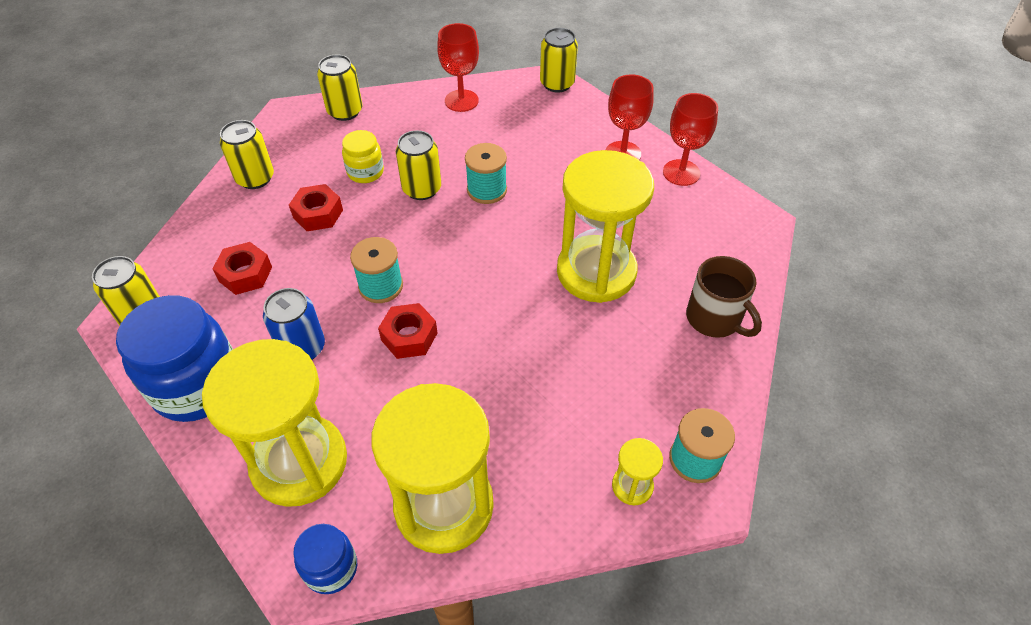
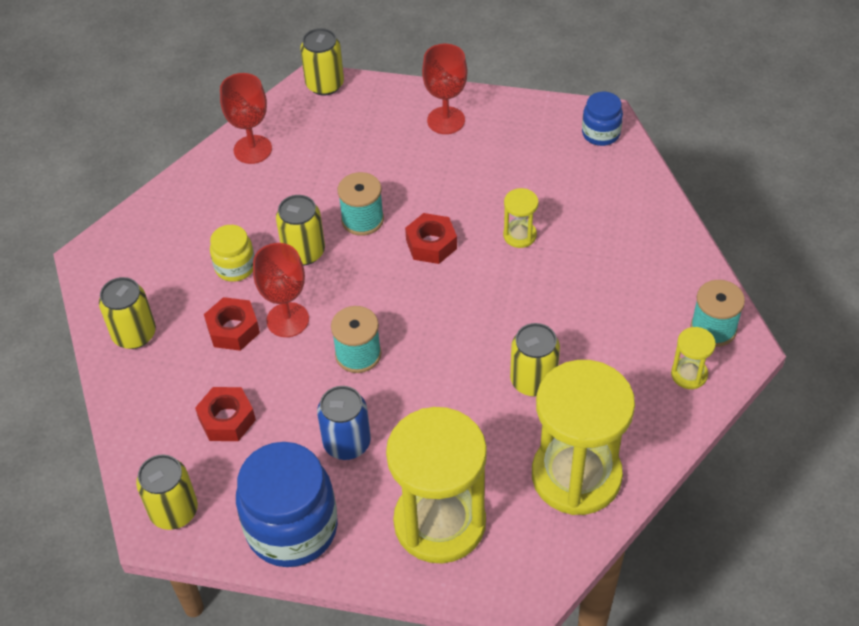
camera: 35 degrees left, 0 degrees up
blue jar [293,524,357,594] -> blue jar moved to [582,92,623,146]
yellow can [317,54,362,121] -> yellow can moved to [510,323,560,397]
red nut [378,303,438,359] -> red nut moved to [405,213,457,264]
yellow hourglass [557,150,654,303] -> yellow hourglass [503,188,539,248], size x0.42
red goblet [663,93,718,186] -> red goblet moved to [253,243,309,337]
brown mug [686,256,762,338] -> none

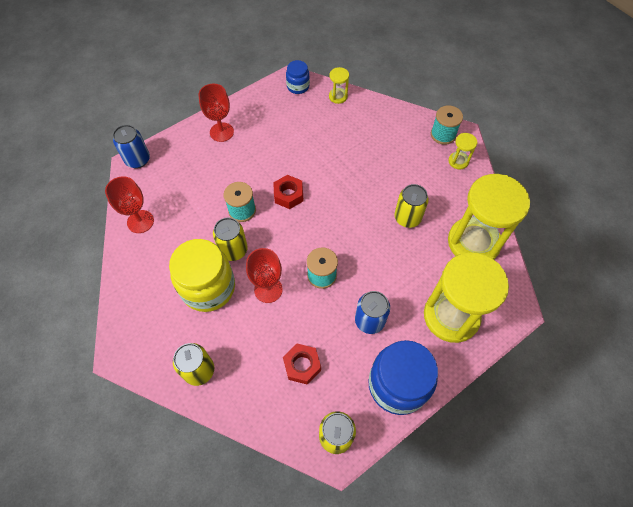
camera: 50 degrees left, 10 degrees up
red nut [204,297,260,351] -> none
yellow jar [210,225,255,282] -> yellow jar [169,239,235,312], size x1.94
yellow can [300,28,344,95] -> blue can [113,125,150,168]
yellow hourglass [503,188,539,248] -> yellow hourglass moved to [329,67,349,104]

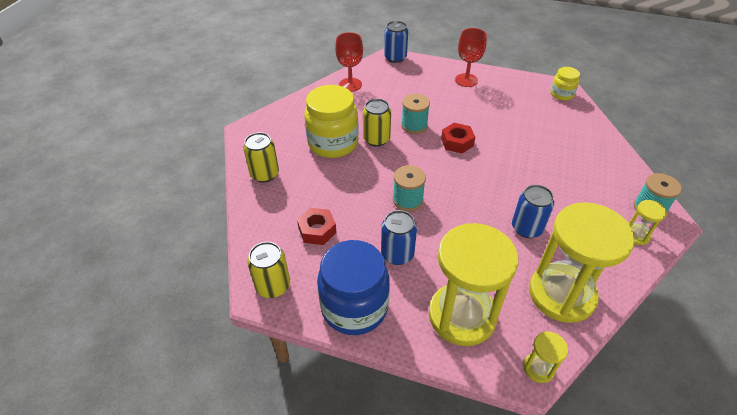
camera: 55 degrees right, 15 degrees down
red goblet [246,248,283,303] -> none
blue jar [286,60,310,94] -> yellow jar [550,67,580,101]
yellow hourglass [329,67,349,104] -> yellow hourglass moved to [523,331,568,383]
yellow can [394,184,429,228] -> blue can [512,185,554,238]

